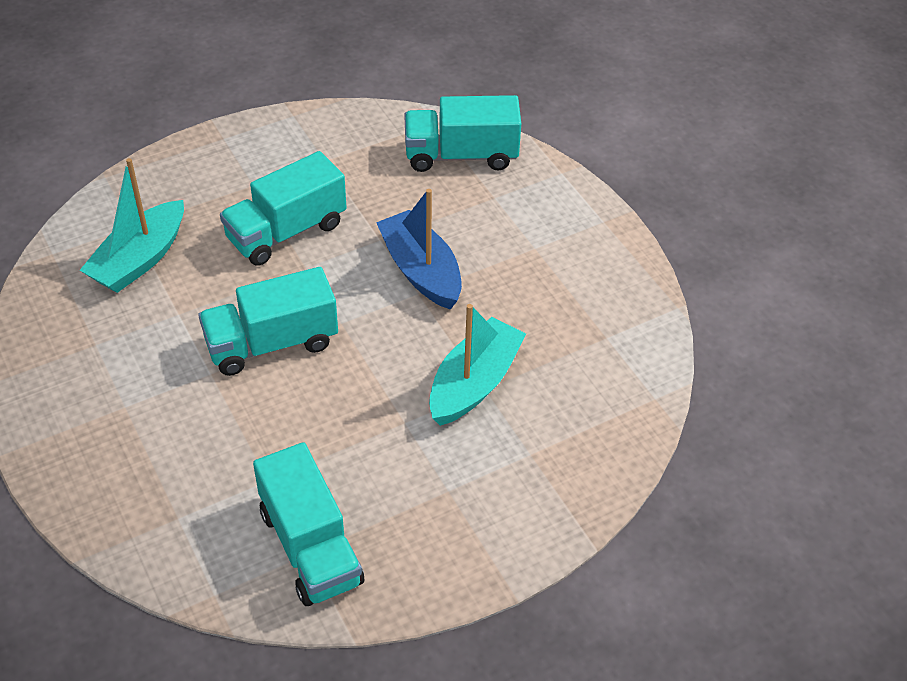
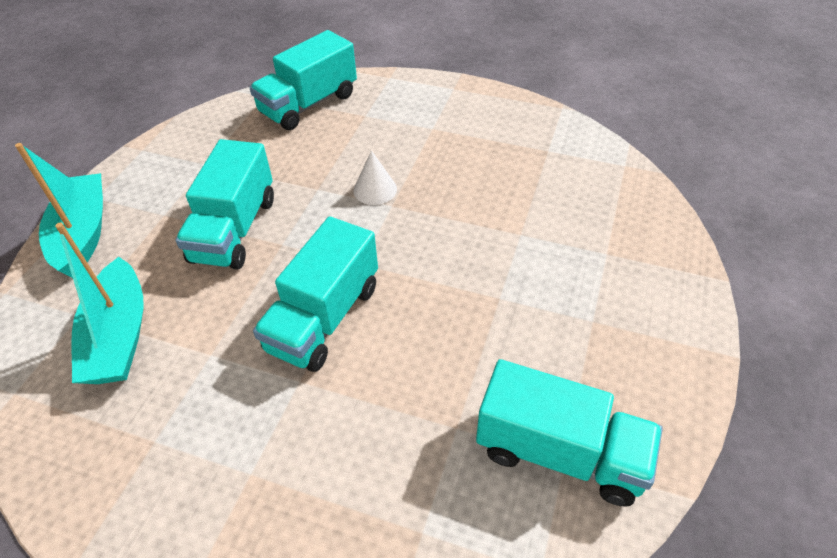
camera: 40 degrees left, 0 degrees up
blue boat [376,189,462,309] -> white cone [353,150,397,205]
turquoise boat [429,304,526,426] -> turquoise boat moved to [15,143,103,278]

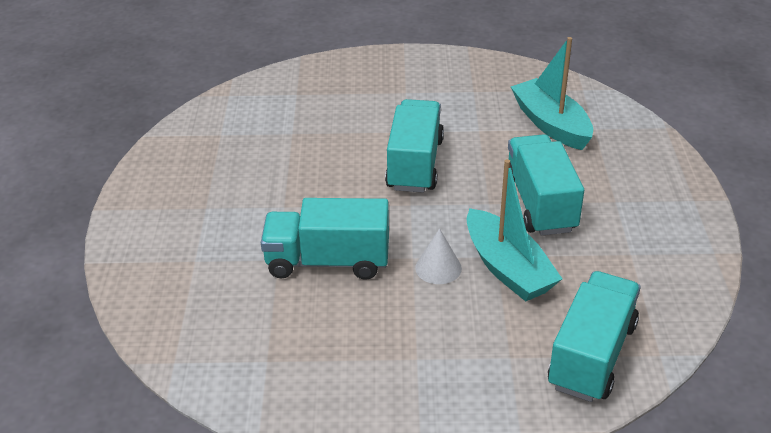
camera: 160 degrees right, 10 degrees down
turquoise boat [15,143,103,278] -> turquoise boat moved to [467,159,562,301]
turquoise truck [476,359,663,507] -> turquoise truck moved to [261,198,389,280]

